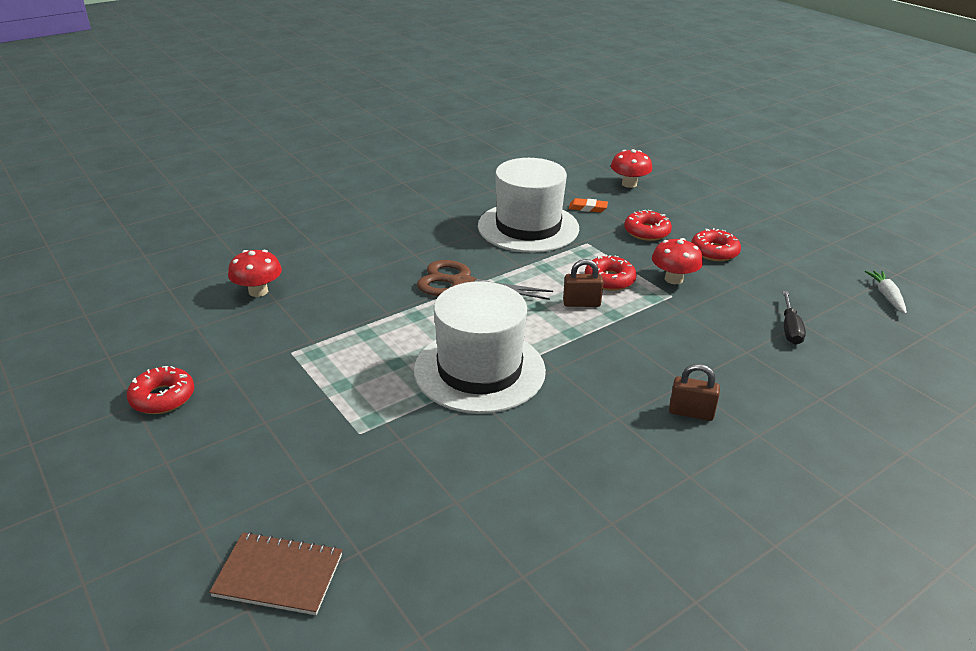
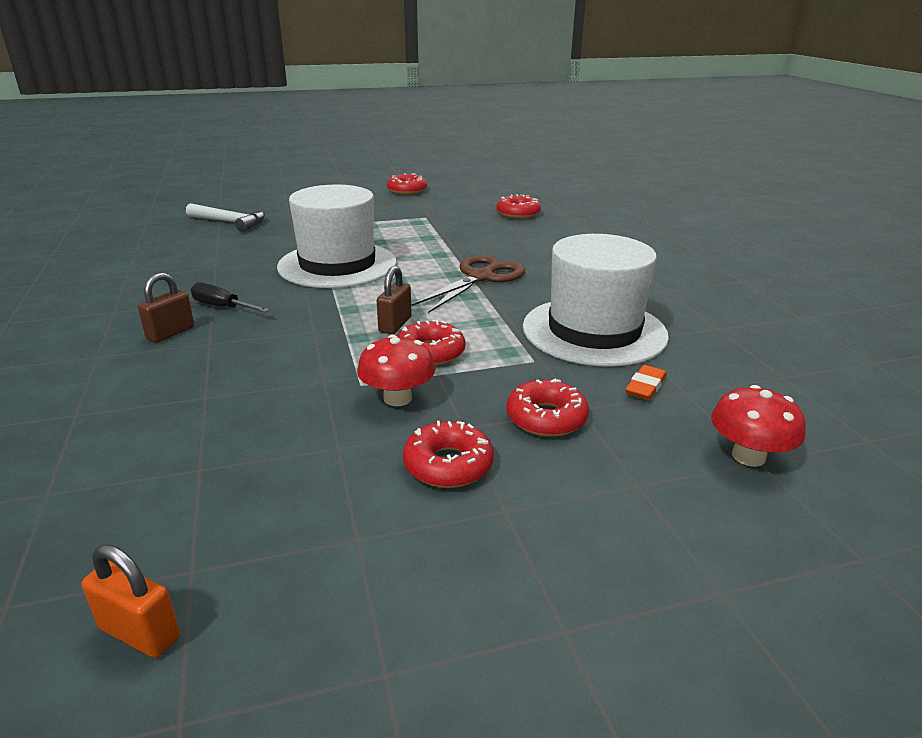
camera: 110 degrees right, 5 degrees down
brown notebook [209,532,342,615] -> none
red mushroom [228,250,282,297] -> red donut [497,195,541,219]
black screwdriver [782,291,806,345] -> black screwdriver moved to [191,282,270,312]
white carrot [865,271,907,314] -> orange padlock [82,544,180,658]
none -> white hammer [186,203,265,232]

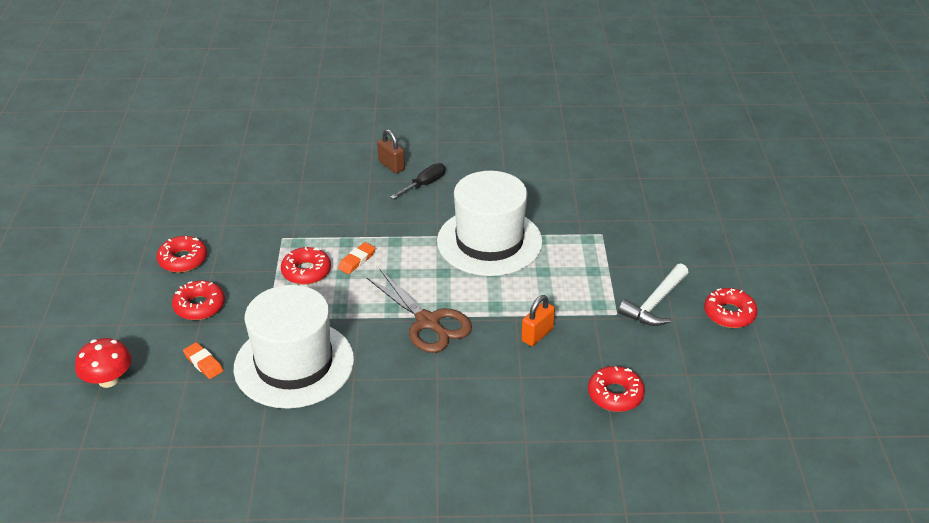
camera: 105 degrees right, 10 degrees up
orange padlock [82,544,180,658] -> orange padlock moved to [521,295,555,346]
white hammer [186,203,265,232] -> white hammer moved to [618,263,689,326]
red mushroom [357,335,435,406] -> none
brown padlock [377,266,412,334] -> orange eraser [338,242,375,274]

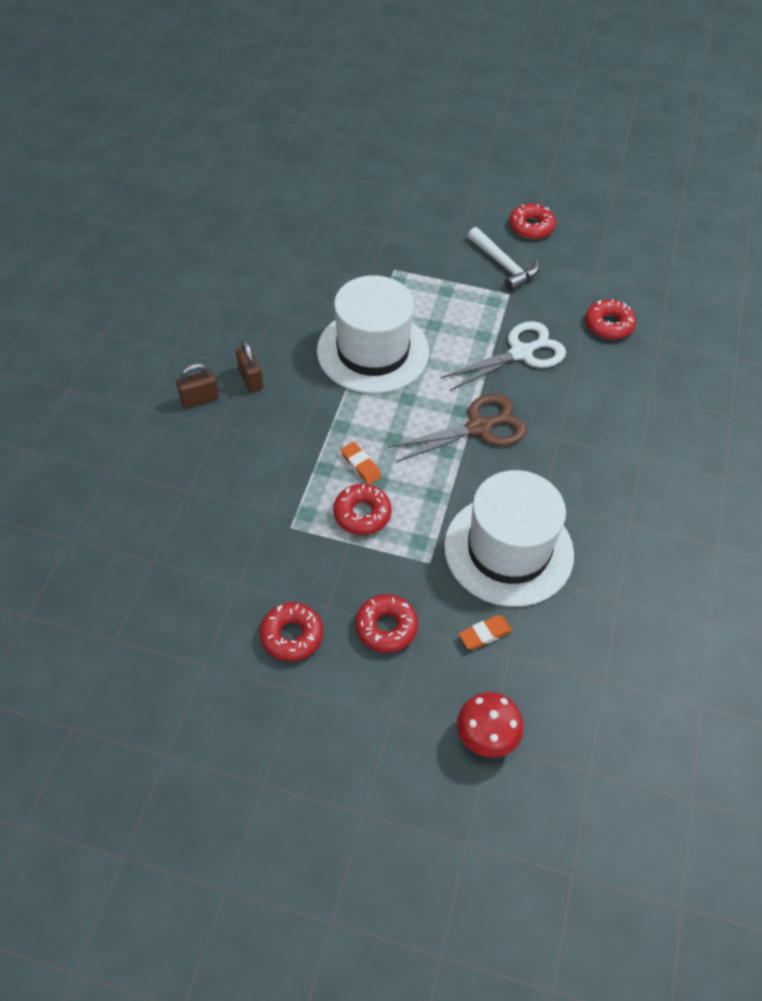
camera: 75 degrees left, 15 degrees up
black screwdriver [390,163,445,199] -> brown padlock [236,340,263,393]
orange padlock [521,295,555,346] -> white scissors [440,321,566,391]

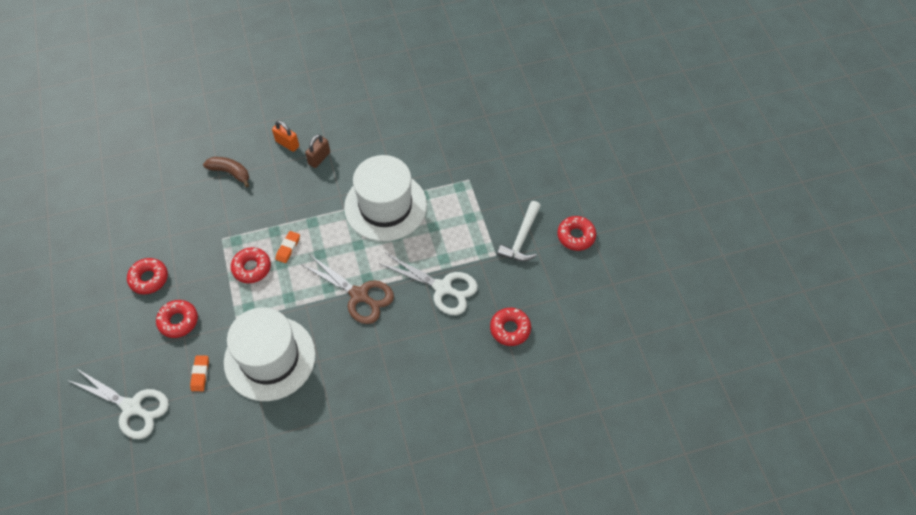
camera: 60 degrees right, 5 degrees up
brown padlock [176,363,219,409] -> orange padlock [272,120,299,152]
red mushroom [457,692,524,758] -> white scissors [69,368,169,439]
orange eraser [459,615,512,650] -> orange eraser turned 60 degrees clockwise [190,355,209,391]
none -> brown banana [203,157,249,188]

